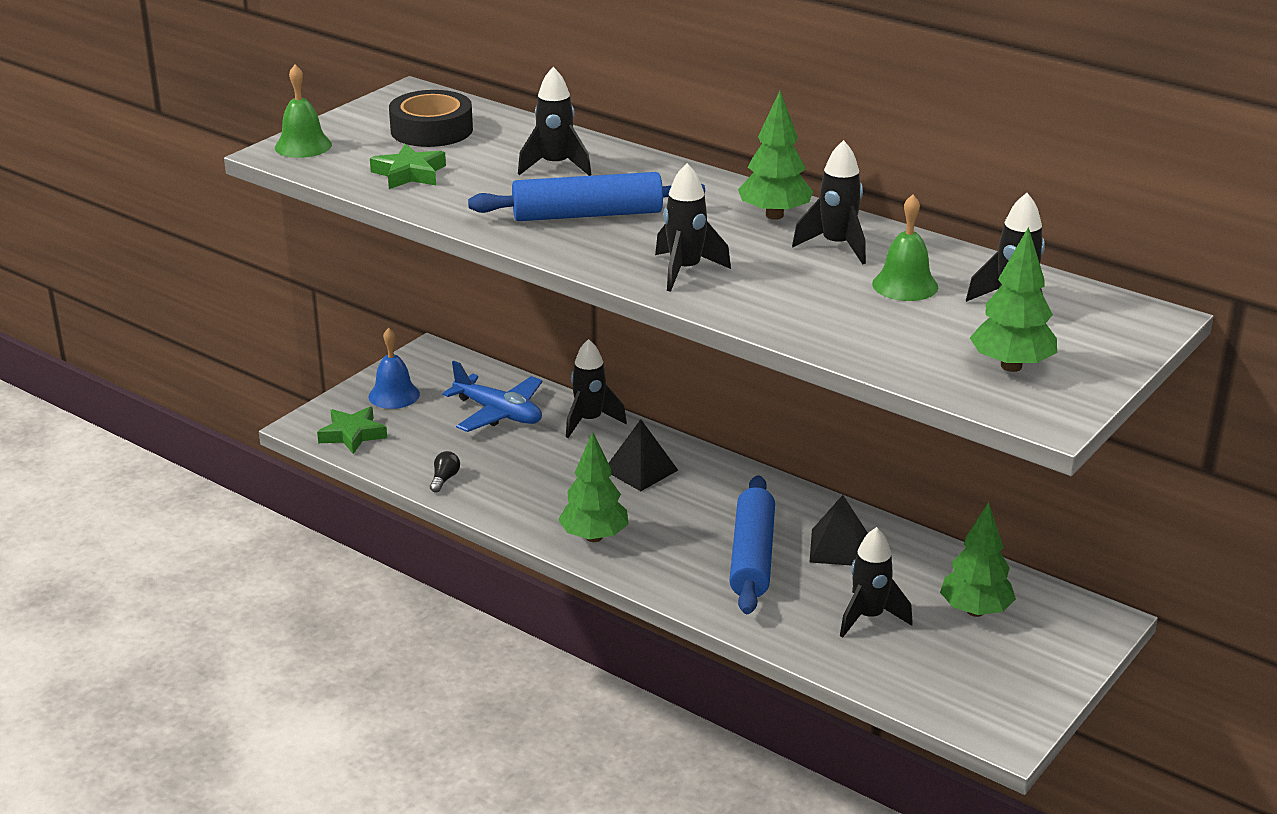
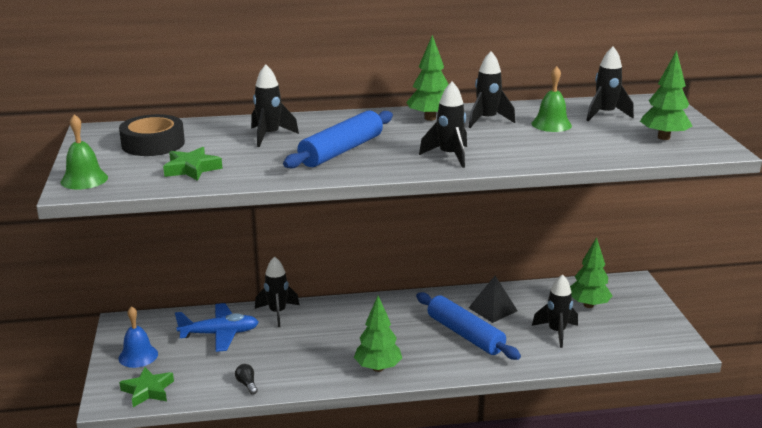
camera: 45 degrees left, 5 degrees down
black pyramid [609,419,678,491] -> none

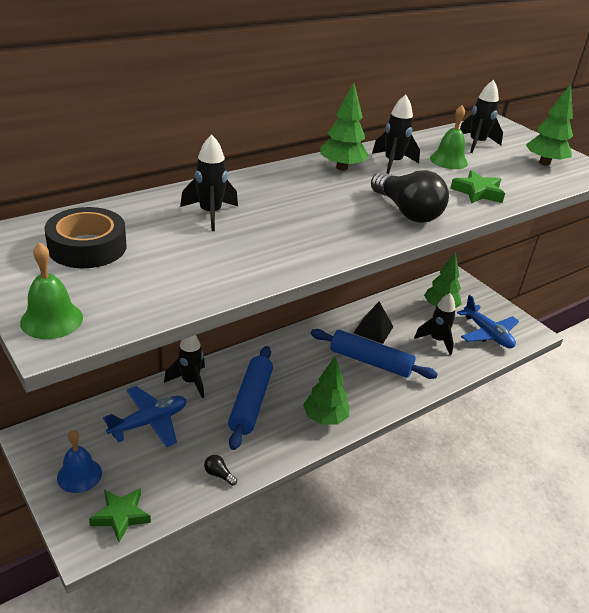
camera: 30 degrees left, 10 degrees up
green star [163,147,223,181] -> green star moved to [450,170,505,204]
blue rolling pin [283,110,393,168] -> blue rolling pin moved to [228,346,273,450]
black rocket [419,81,467,168] -> black light bulb [371,170,449,223]
none -> blue plane [457,295,519,348]

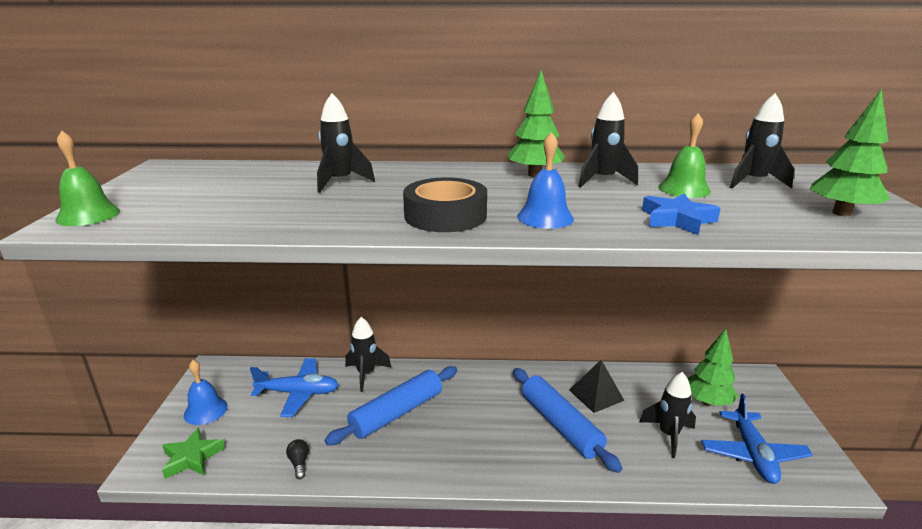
camera: 40 degrees right, 10 degrees down
black tape [44,207,126,268] -> black tape moved to [403,177,487,232]
green tree [303,357,349,425] -> none
black light bulb [371,170,449,223] -> blue bell [517,132,574,229]
green star [450,170,505,204] -> blue star [642,193,721,235]

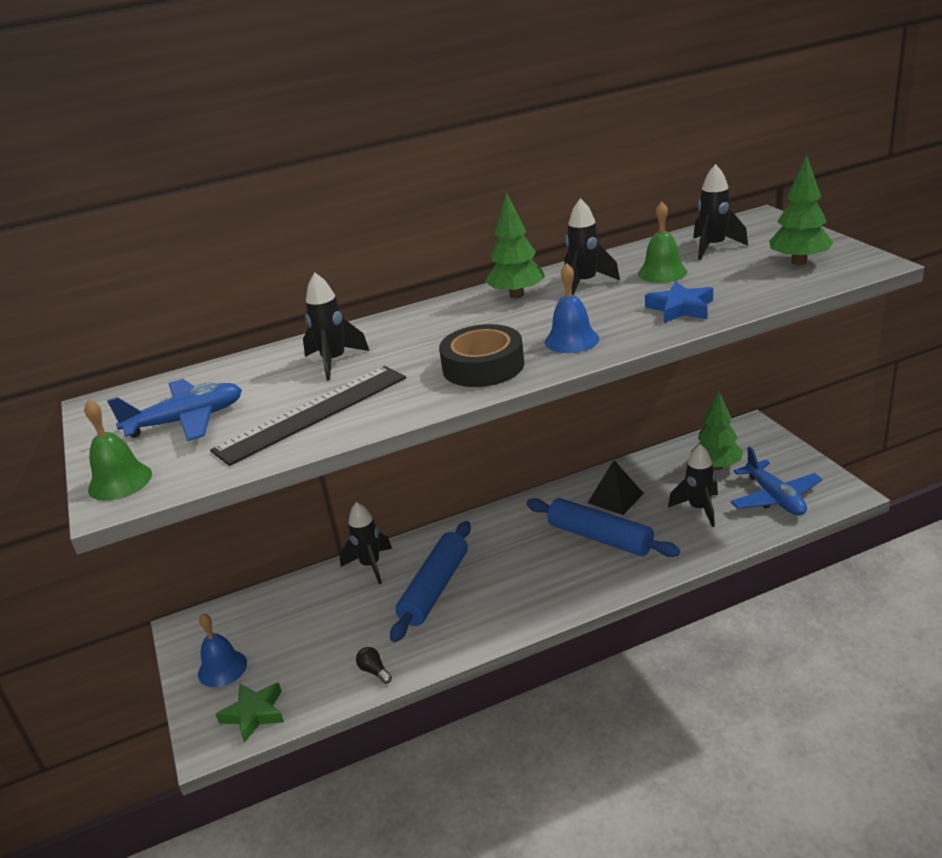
camera: 20 degrees left, 5 degrees up
blue plane [250,358,339,417] -> blue plane moved to [107,379,242,441]
none -> black ruler [210,366,406,466]

